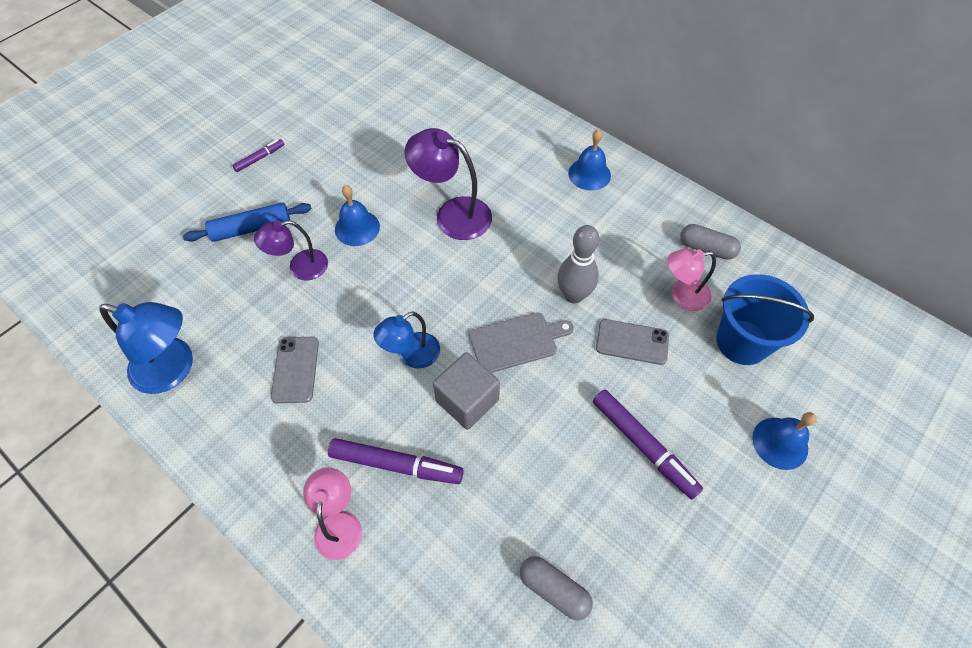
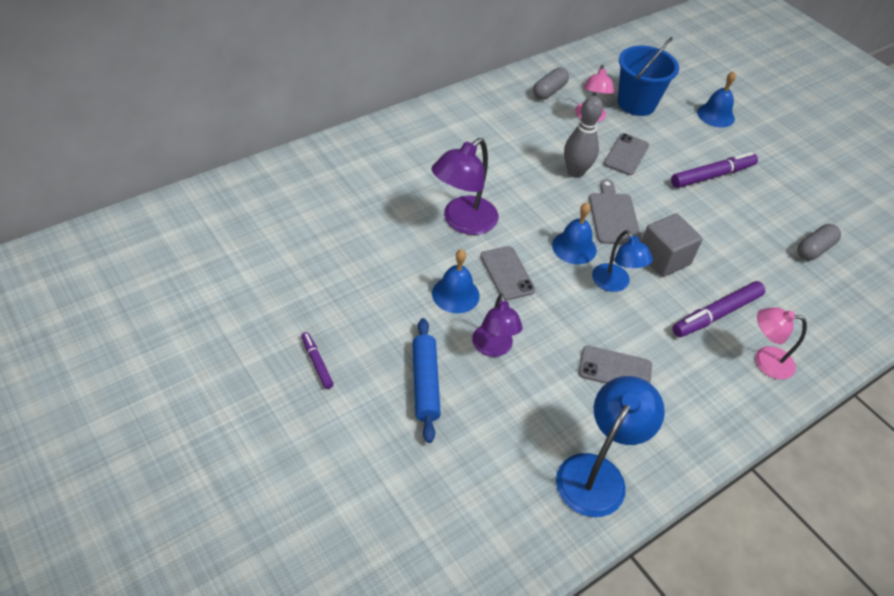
camera: 80 degrees left, 10 degrees down
purple marker [328,438,464,484] -> purple marker turned 150 degrees counterclockwise [672,281,765,337]
blue bell [568,129,611,191] -> blue bell moved to [552,203,597,264]
none -> grey phone [480,246,535,300]

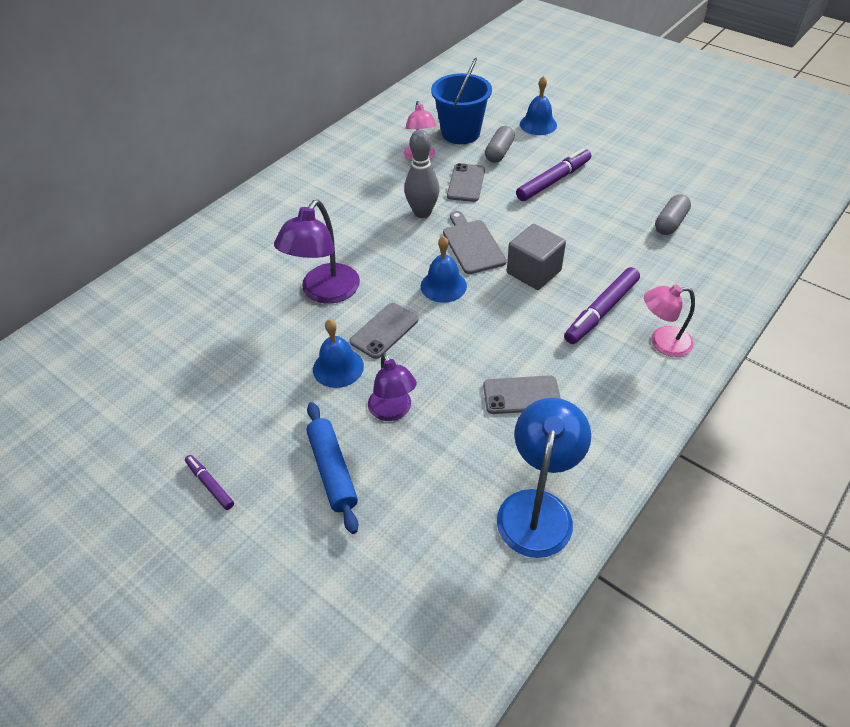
camera: 10 degrees left, 0 degrees up
grey phone [480,246,535,300] -> grey phone turned 75 degrees clockwise [350,303,418,359]
grey capsule [533,68,569,100] -> grey capsule moved to [485,126,515,163]
blue lamp [592,230,653,292] -> none

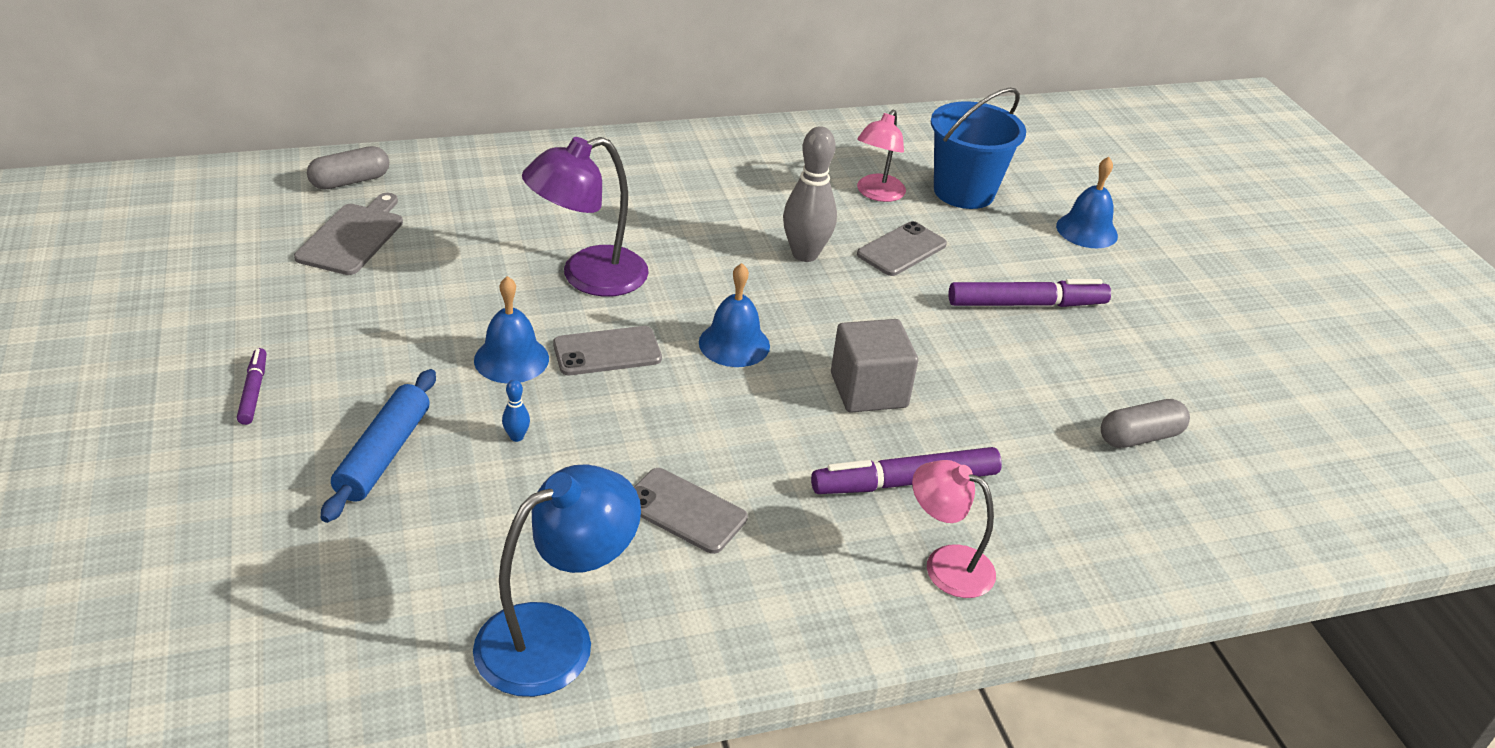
camera: 30 degrees right, 10 degrees down
purple lamp [368,352,417,421] -> blue bowling pin [502,380,530,442]
grey cutting board [443,211,507,274] -> grey cutting board moved to [294,193,403,275]
grey capsule [485,126,515,163] -> grey capsule moved to [307,146,389,190]

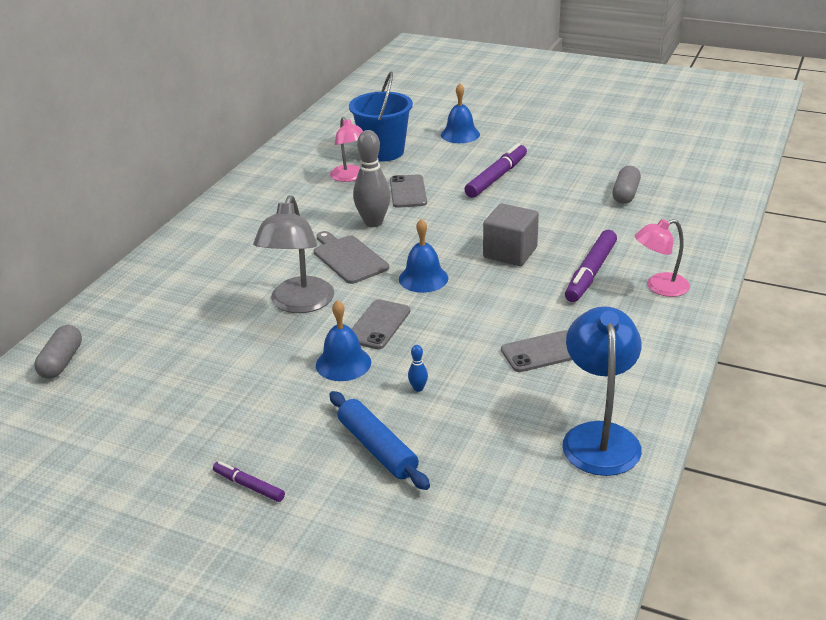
camera: 45 degrees left, 5 degrees down
grey cutting board [294,193,403,275] -> grey cutting board moved to [314,231,389,284]
purple lamp [522,137,649,297] -> grey lamp [253,195,334,313]

